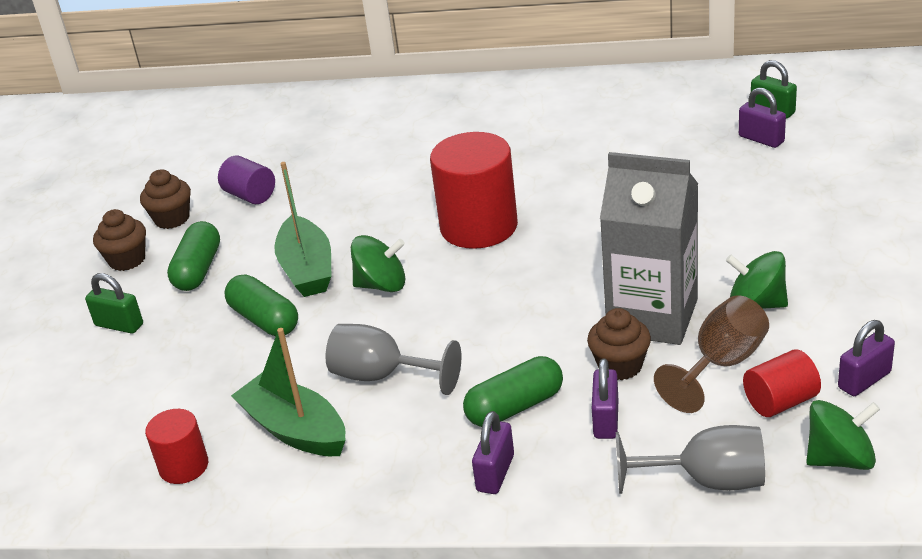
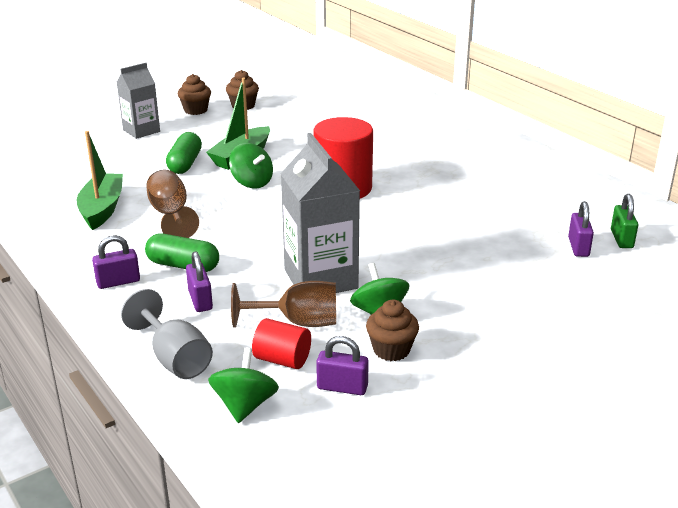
camera: 45 degrees right, 5 degrees down
green padlock [85,273,143,333] -> grey carton [117,63,160,139]
red cylinder [145,409,208,484] -> none
green capsule [167,221,220,291] -> none
purple cylinder [218,155,275,204] -> none
grey goblet [326,324,461,395] -> brown goblet [146,170,199,238]
brown cupcake [587,308,651,380] -> brown cupcake moved to [366,300,419,361]
purple padlock [592,359,618,439] -> purple padlock turned 75 degrees counterclockwise [186,251,213,312]
green spinning top [806,400,880,470] -> green spinning top turned 120 degrees counterclockwise [208,348,279,423]

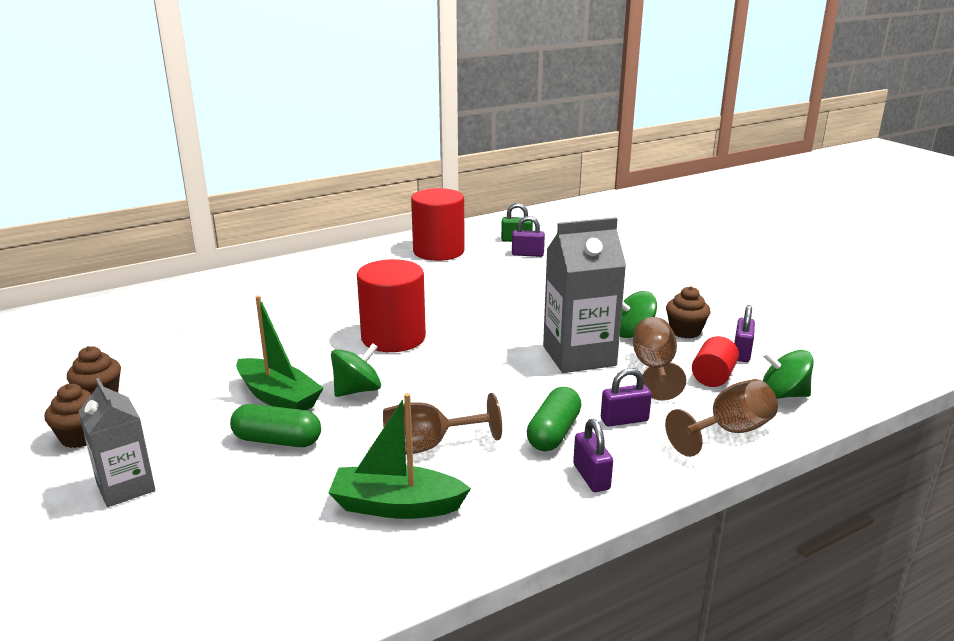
camera: 85 degrees left, 5 degrees down
grey goblet [121,289,213,379] -> brown goblet [665,379,778,457]
none -> red cylinder [411,188,465,261]

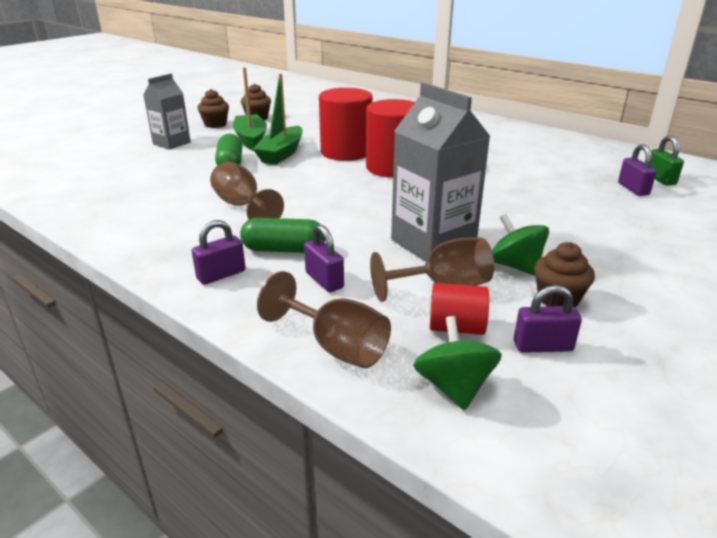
camera: 70 degrees right, 5 degrees up
green boat [328,393,471,519] -> green boat moved to [233,67,267,151]
green spinning top [331,343,381,397] -> none
red cylinder [411,188,465,261] -> red cylinder moved to [319,88,372,161]

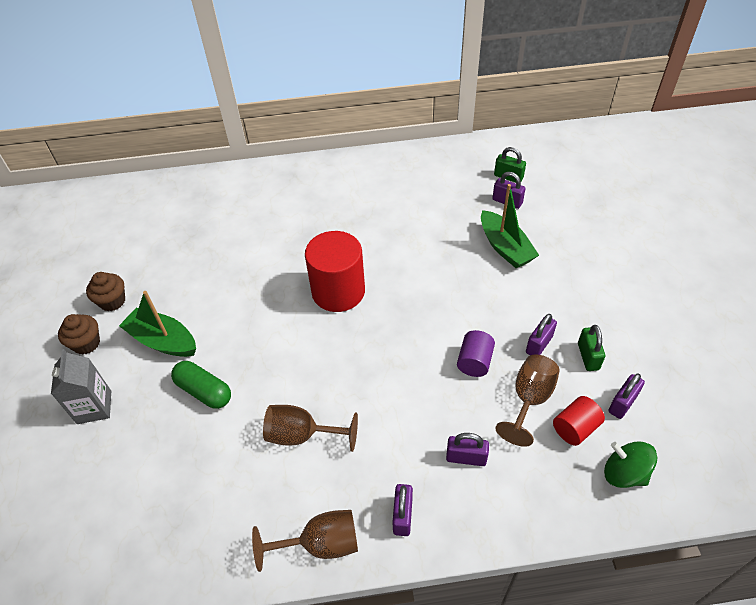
camera: 45 degrees left, 20 degrees up
green capsule [240,218,325,253] -> none
green boat [253,74,303,165] -> green boat moved to [481,184,539,268]
brown goblet [257,271,391,368] -> brown goblet moved to [252,510,358,572]
red cylinder [319,88,372,161] -> none
grey carton [391,82,491,262] -> purple cylinder [457,330,495,377]
green spinning top [492,214,549,276] -> purple padlock [526,314,557,355]
brown cupcake [534,242,595,308] -> green padlock [578,325,605,371]

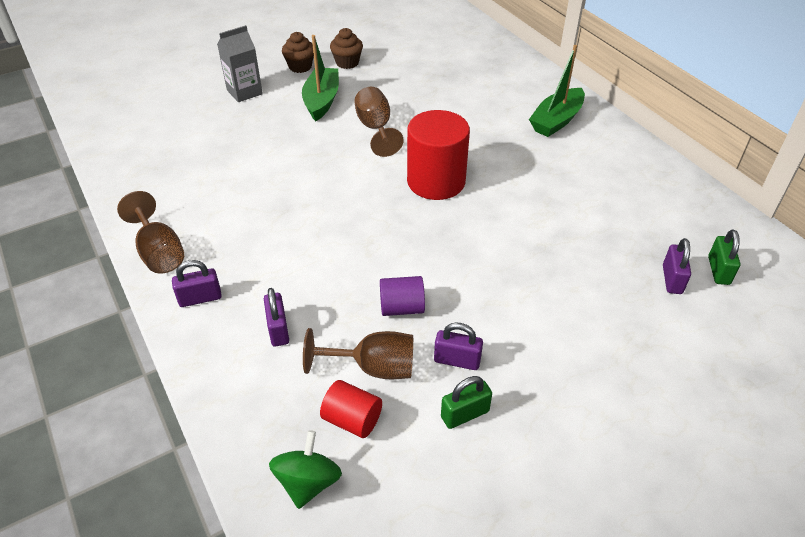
camera: 65 degrees right, 5 degrees down
green capsule [171,361,231,409] -> none
brown goblet [263,405,358,452] -> brown goblet moved to [354,87,404,157]
green boat [481,184,539,268] -> green boat moved to [529,45,585,137]
purple padlock [608,373,645,419] -> none

